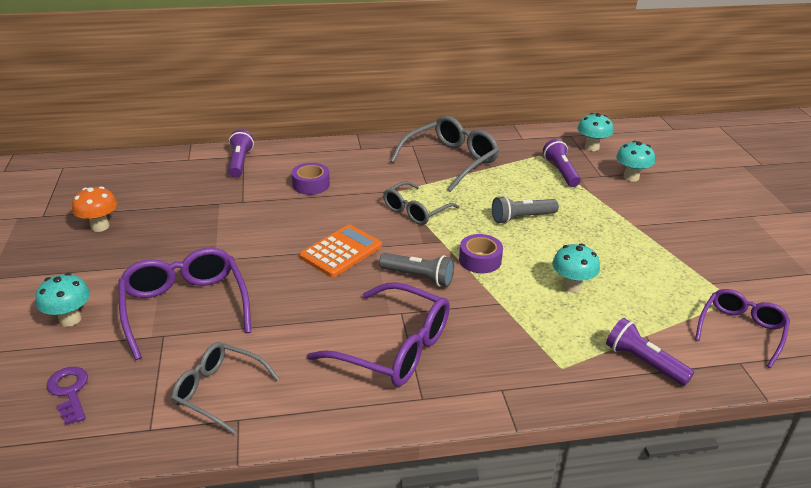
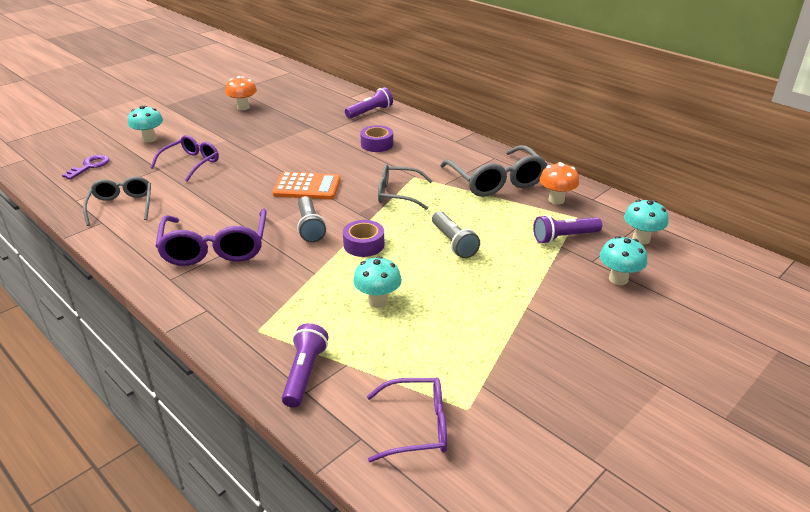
camera: 55 degrees right, 0 degrees up
purple glasses [118,248,251,360] -> purple glasses [150,135,219,182], size x0.65
grey glasses [390,116,499,192] -> grey glasses turned 60 degrees clockwise [440,145,547,197]
grey flashlight [492,196,559,224] -> grey flashlight turned 150 degrees counterclockwise [432,211,480,258]
purple flashlight [543,139,581,187] -> purple flashlight turned 150 degrees counterclockwise [533,215,602,244]
none -> orange mushroom [540,162,579,204]

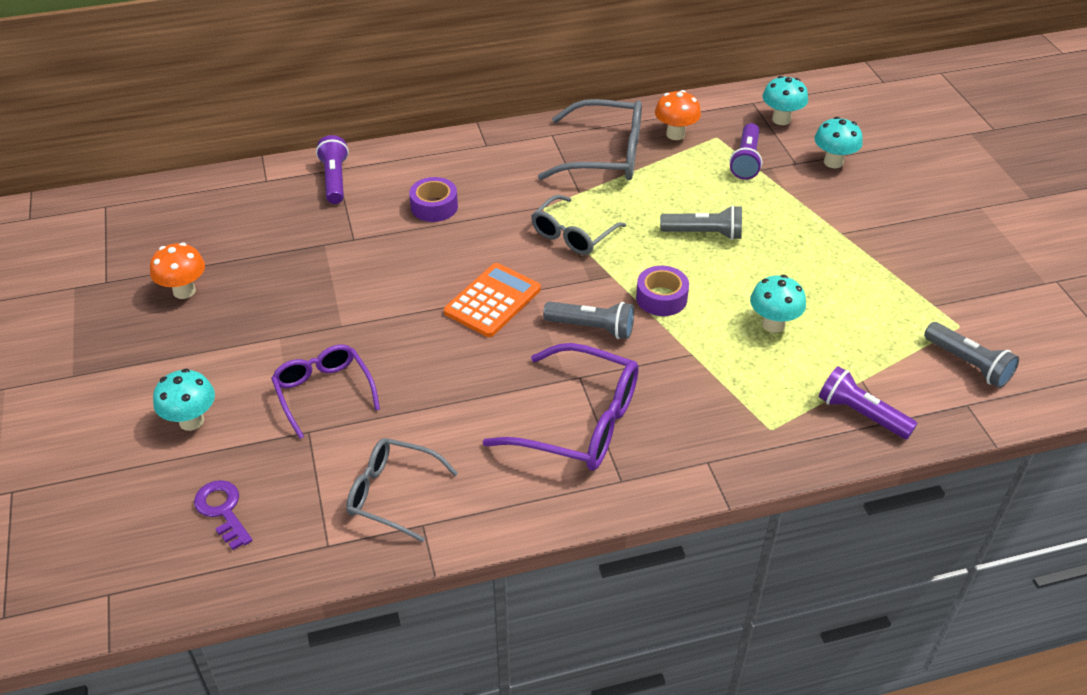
camera: 60 degrees left, 10 degrees up
purple glasses [367,377,447,462] -> grey flashlight [924,322,1019,388]

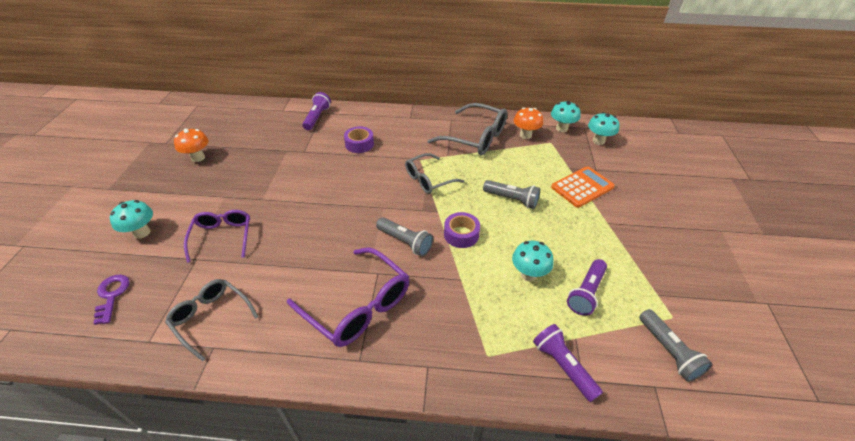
camera: 20 degrees right, 0 degrees up
orange calculator [444,263,541,337] -> orange calculator moved to [551,166,615,208]
purple flashlight [729,123,762,180] -> purple flashlight moved to [567,259,607,316]
turquoise mushroom [814,117,863,168] -> turquoise mushroom moved to [551,101,581,132]

